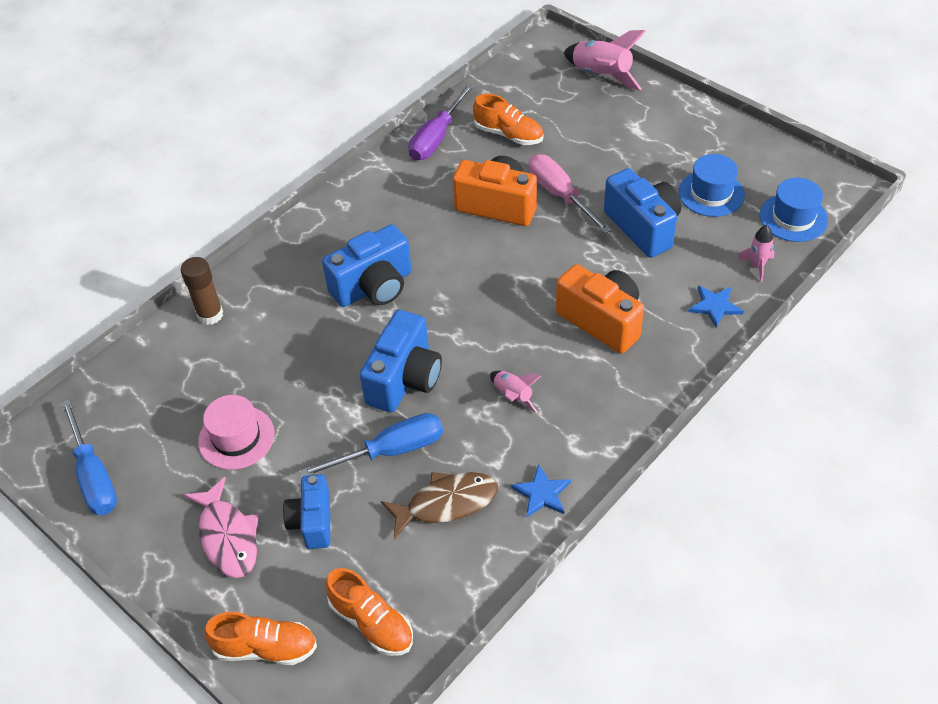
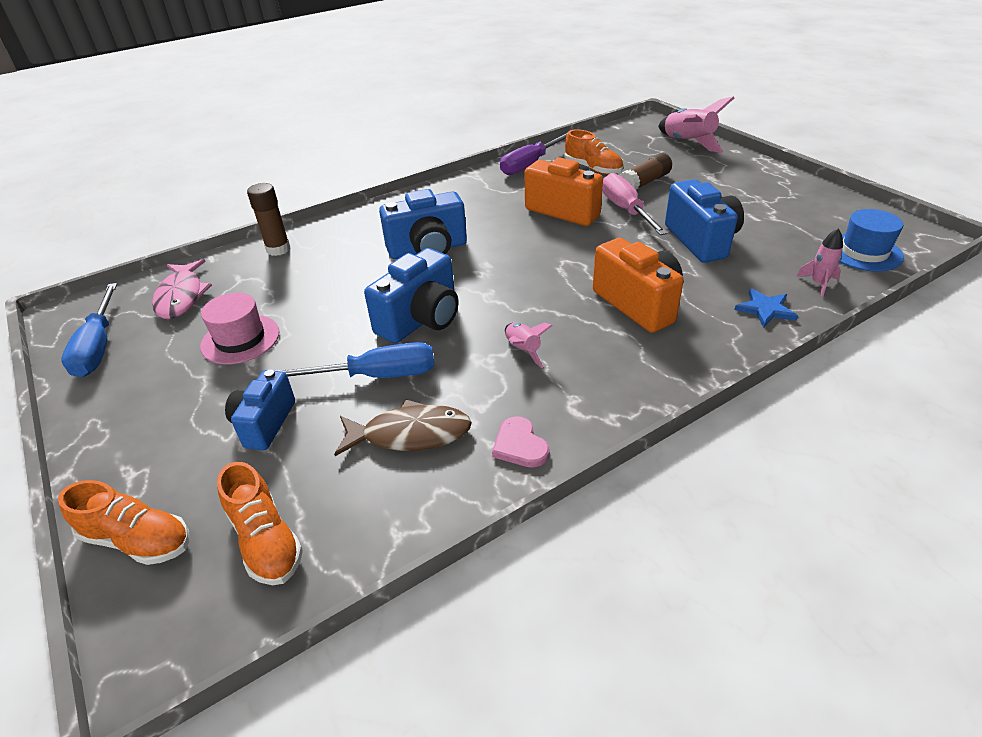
camera: 15 degrees right, 10 degrees down
pink fish [184,477,259,578] -> pink fish moved to [152,259,212,319]
blue star [511,464,571,517] -> pink heart [492,416,549,467]
blue hat [678,154,745,217] -> none
none -> brown glue stick [620,153,672,190]

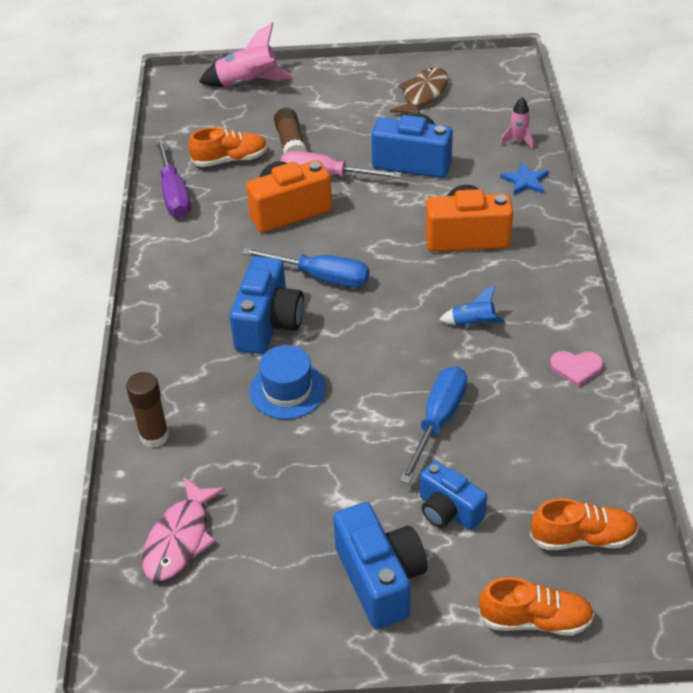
camera: 60 degrees left, 5 degrees up
orange shoe [58,480,190,565] -> orange shoe turned 45 degrees clockwise [478,577,594,636]
blue screwdriver [61,283,117,377] -> blue screwdriver moved to [241,248,369,288]
pink fish [152,259,212,319] -> pink fish turned 90 degrees clockwise [142,477,226,581]
pink hat [200,293,280,364] -> none
brown fish [334,400,472,456] -> brown fish moved to [390,67,448,114]
blue camera [364,248,458,343] -> blue camera moved to [333,502,427,629]
pink rocket [505,322,553,368] -> blue rocket [439,286,505,326]
blue hat [840,209,904,272] -> blue hat moved to [249,345,326,419]

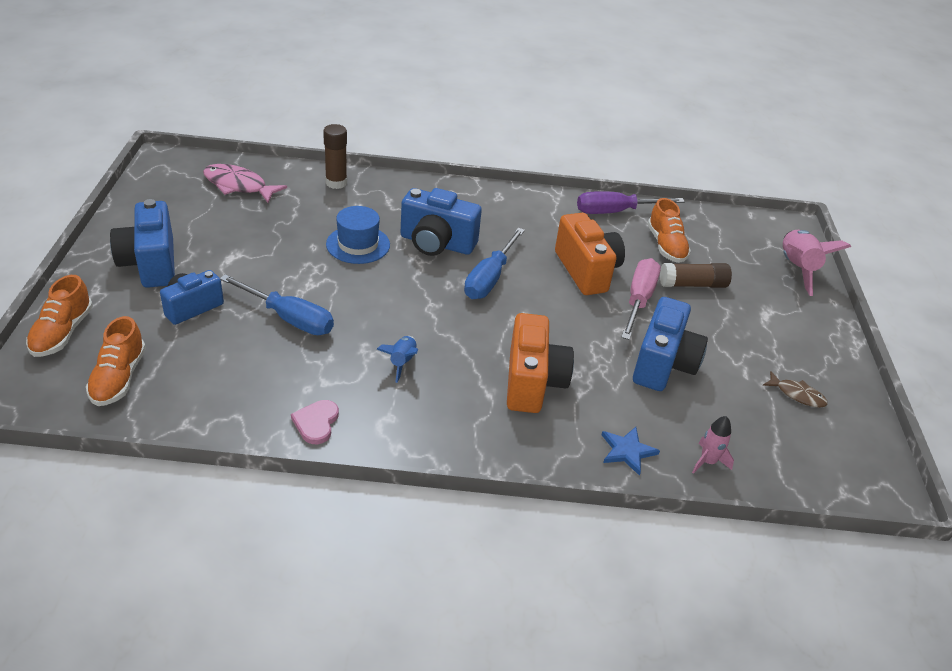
camera: 90 degrees right, 5 degrees down
blue camera [333,502,427,629] -> blue camera turned 90 degrees clockwise [110,199,175,288]
brown fish [390,67,448,114] -> brown fish [763,371,828,408], size x0.59

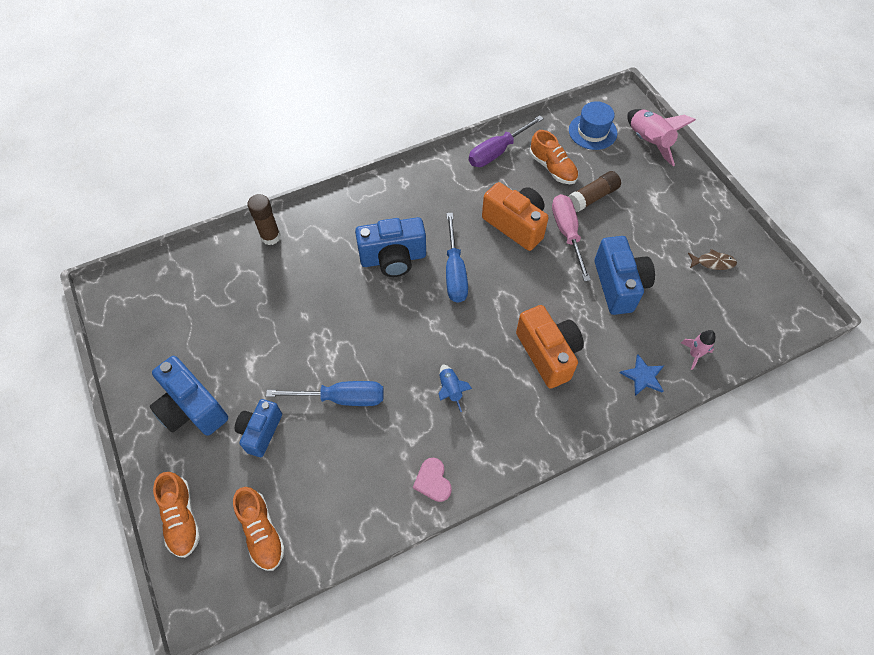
camera: 25 degrees left, 20 degrees up
pink fish [203,164,287,203] -> none
blue hat [326,206,390,264] -> blue hat moved to [569,101,617,150]

